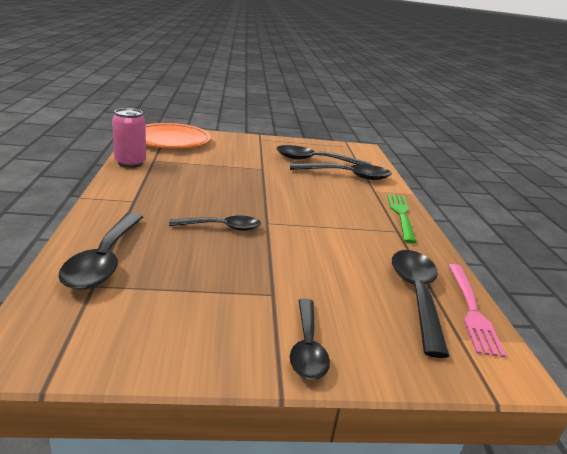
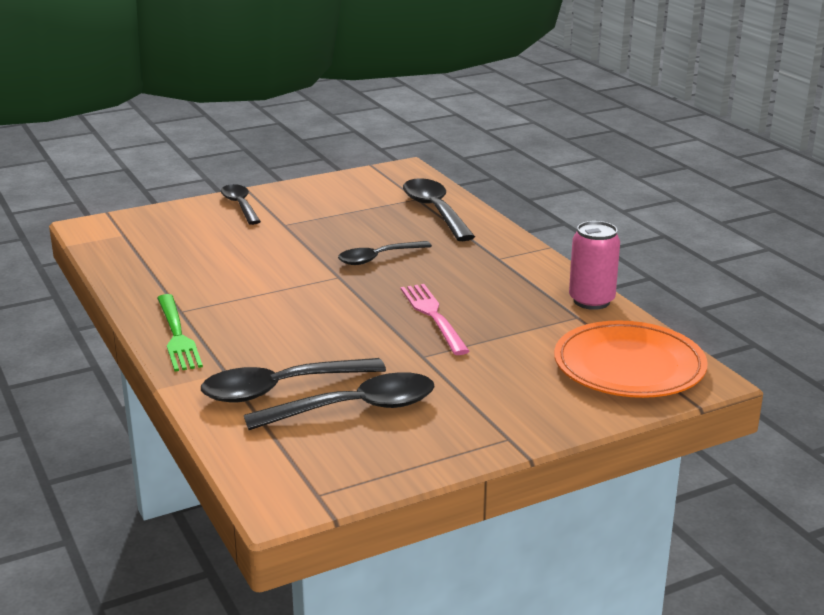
camera: 160 degrees right, 0 degrees up
black spoon [392,250,449,358] -> none
pink fork [448,264,506,358] -> pink fork moved to [401,284,470,355]

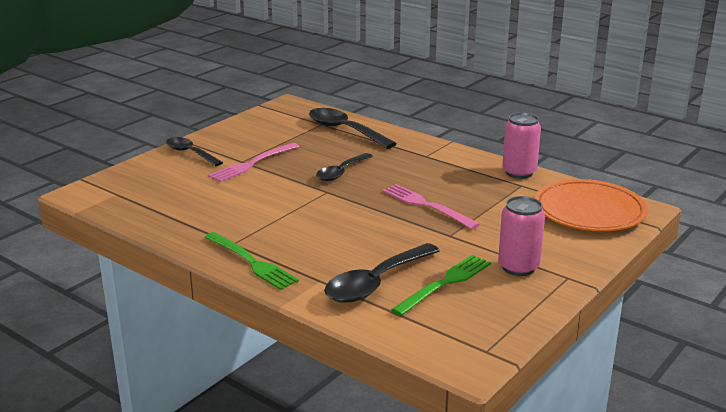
camera: 25 degrees left, 0 degrees up
black spoon [244,372,435,430] -> green fork [391,255,491,316]
none -> pink fork [208,143,299,182]
none -> pink can [498,196,545,276]

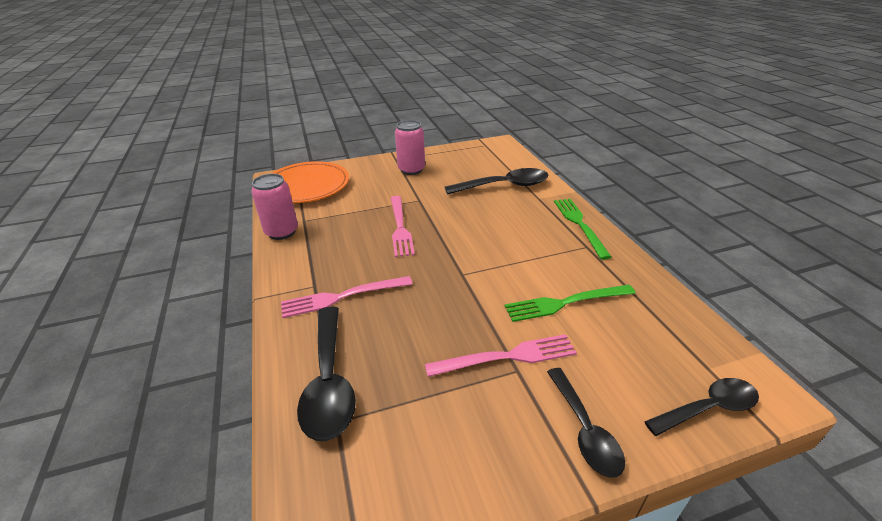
camera: 145 degrees left, 10 degrees up
black spoon [316,153,373,181] -> black spoon moved to [644,378,759,436]
green fork [391,255,491,316] -> green fork moved to [504,285,636,322]
none -> pink fork [281,276,412,318]

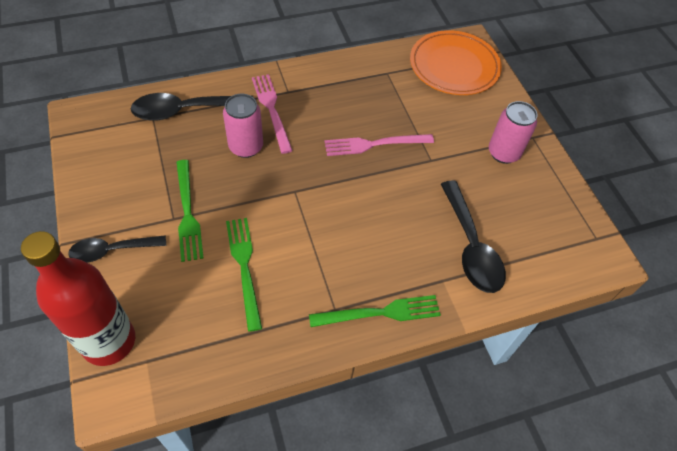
camera: 85 degrees right, 20 degrees up
pink can [251,174,298,240] -> pink can moved to [223,94,263,158]
pink fork [425,334,577,377] -> green fork [176,160,204,262]
black spoon [644,378,759,436] -> red bottle [21,231,135,366]

